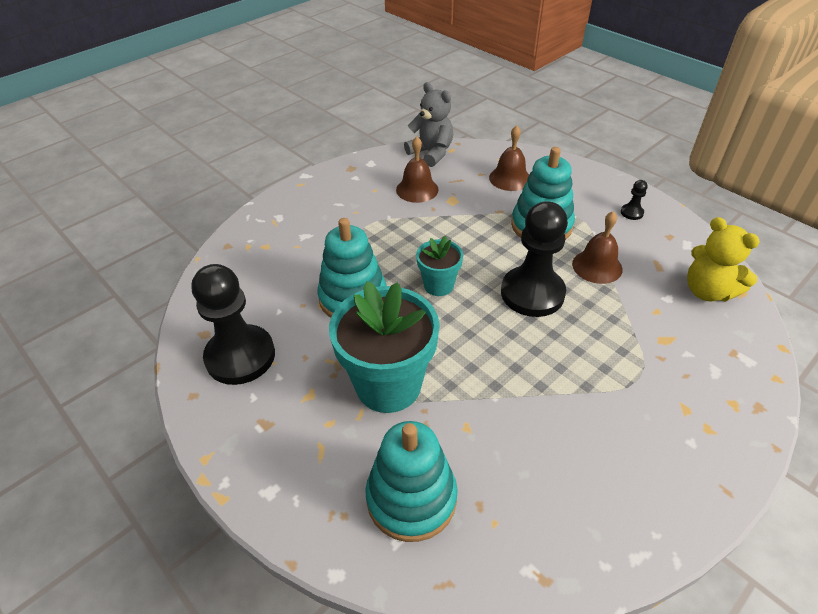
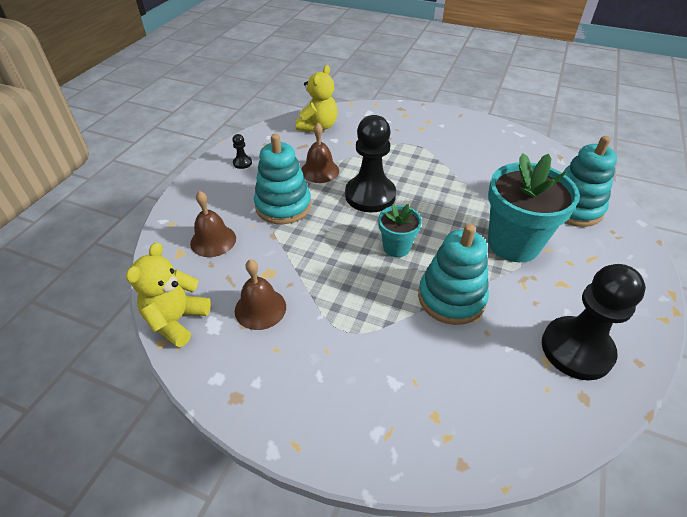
camera: 115 degrees left, 0 degrees up
grey teddy bear [404,82,453,167] -> yellow teddy bear [126,242,211,347]

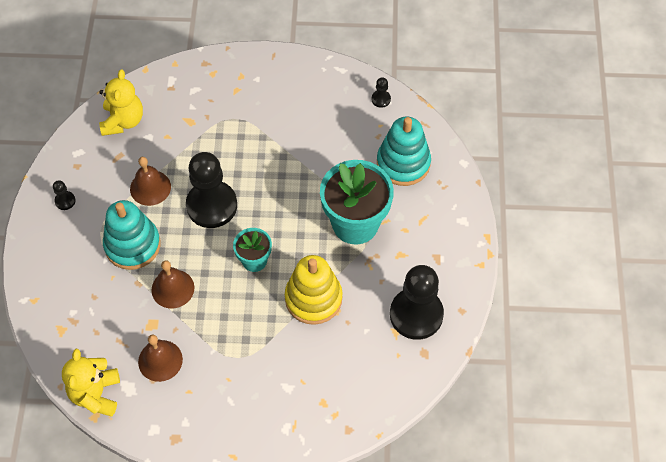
camera: 20 degrees left, 15 degrees up
brown bell [190,191,236,257] -> brown bell moved to [151,260,194,308]
turquoise stacking toy [418,224,489,325] -> yellow stacking toy [285,255,342,325]
none -> black pawn [371,77,391,108]

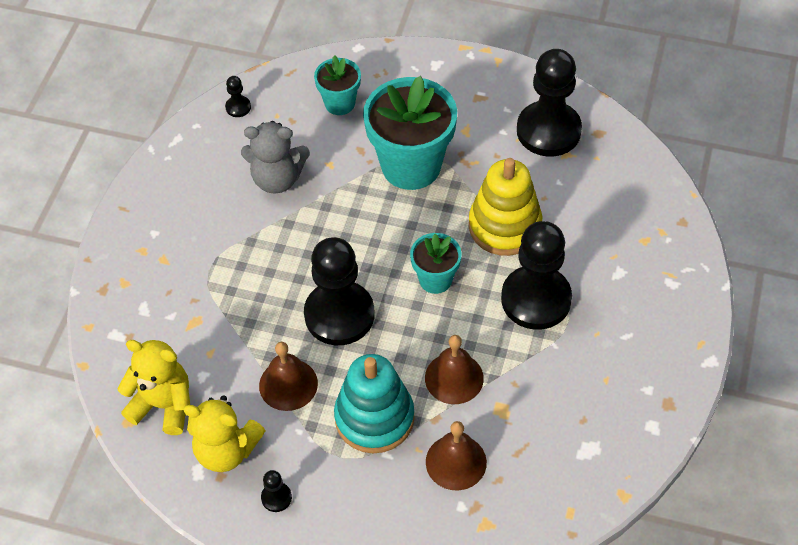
camera: 75 degrees left, 5 degrees down
yellow teddy bear [62,349,120,417] -> yellow teddy bear moved to [183,395,266,472]
brown bell [138,334,183,382] -> brown bell moved to [426,421,487,490]
turquoise stacking toy [377,117,431,186] -> turquoise flower pot [314,55,361,115]
none -> grey teddy bear [241,121,310,194]
none -> black pawn [501,221,572,330]

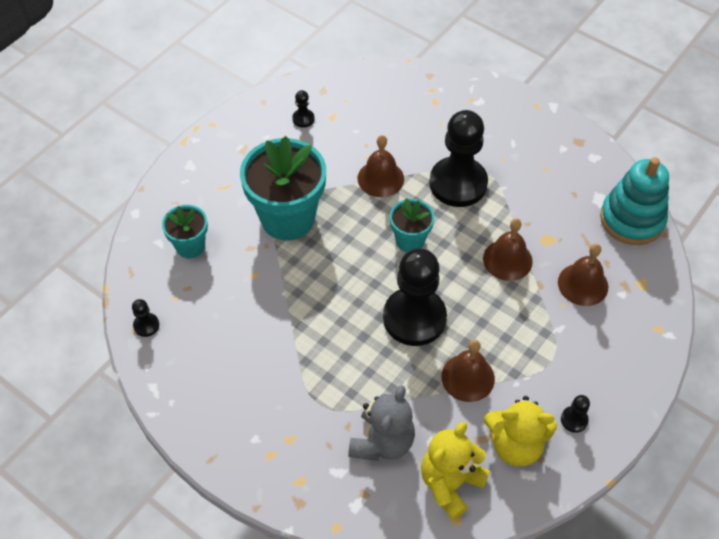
camera: 70 degrees left, 0 degrees up
yellow teddy bear [183,395,266,472] -> yellow teddy bear turned 60 degrees clockwise [484,396,557,466]
grey teddy bear [241,121,310,194] -> grey teddy bear moved to [348,385,415,461]
turquoise stacking toy [334,354,415,453] -> turquoise stacking toy moved to [600,157,669,245]
yellow stacking toy [469,158,542,256] -> brown bell [358,135,404,197]
black pawn [517,49,582,156] -> black pawn [292,90,315,128], size x0.40

